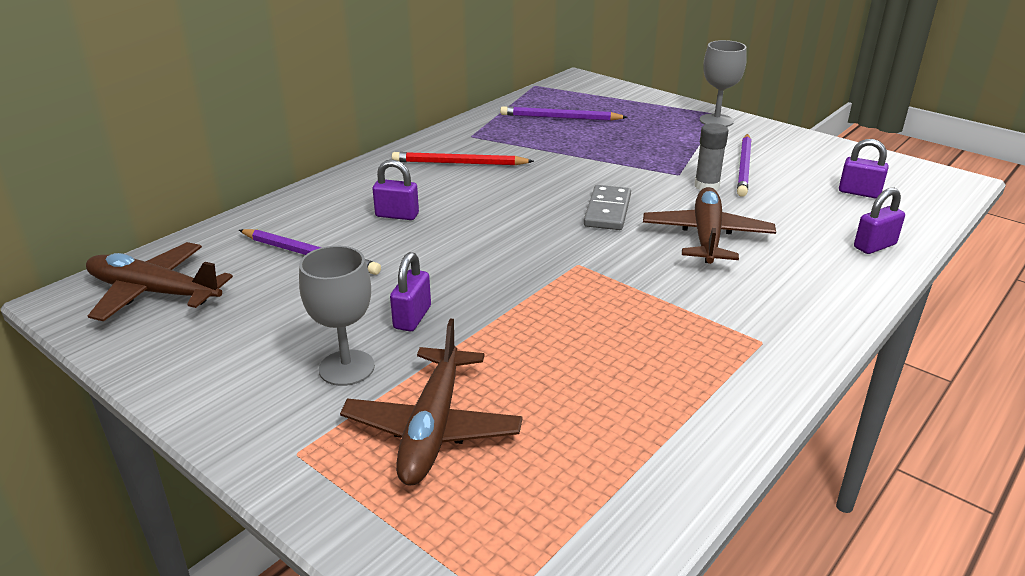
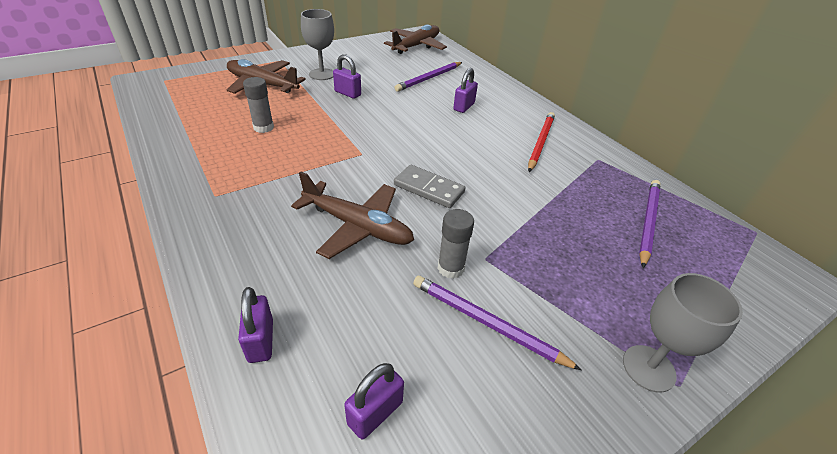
camera: 105 degrees right, 10 degrees up
none -> grey glue stick [243,77,274,133]

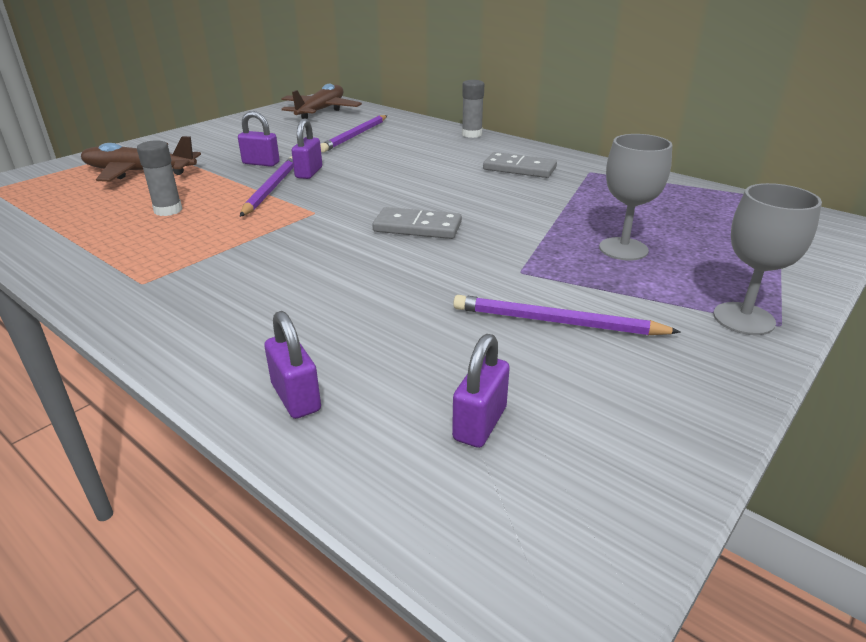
camera: 15 degrees left, 10 degrees down
brown plane [291,171,414,259] -> none
grey goblet [301,9,334,80] -> grey goblet moved to [599,134,672,261]
grey glue stick [438,209,474,279] -> grey glue stick moved to [462,80,484,138]
purple padlock [453,68,478,113] -> purple padlock moved to [292,119,322,179]
red pencil [528,112,555,172] -> grey domino [483,152,557,178]
purple pencil [639,180,661,268] -> purple pencil moved to [240,157,294,217]

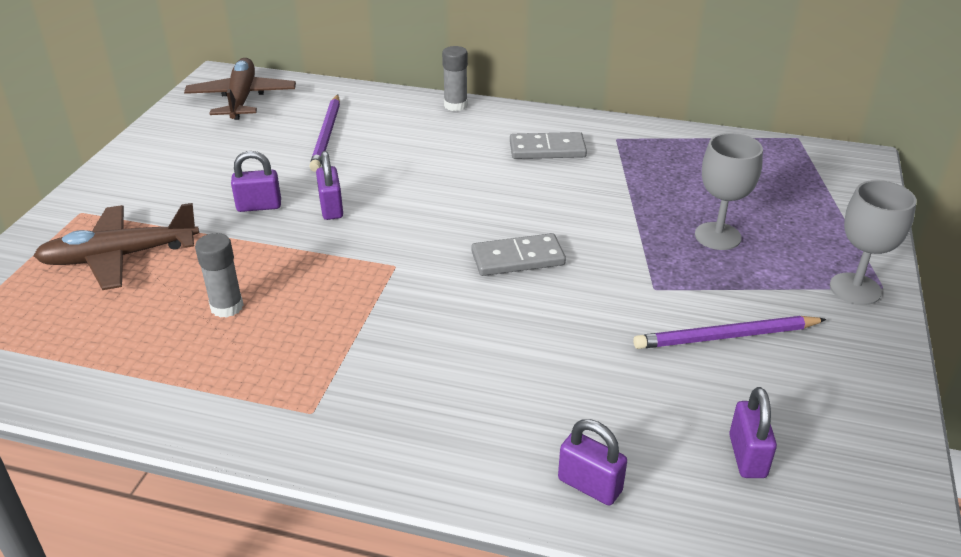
camera: 25 degrees left, 5 degrees up
purple pencil [240,157,294,217] -> none

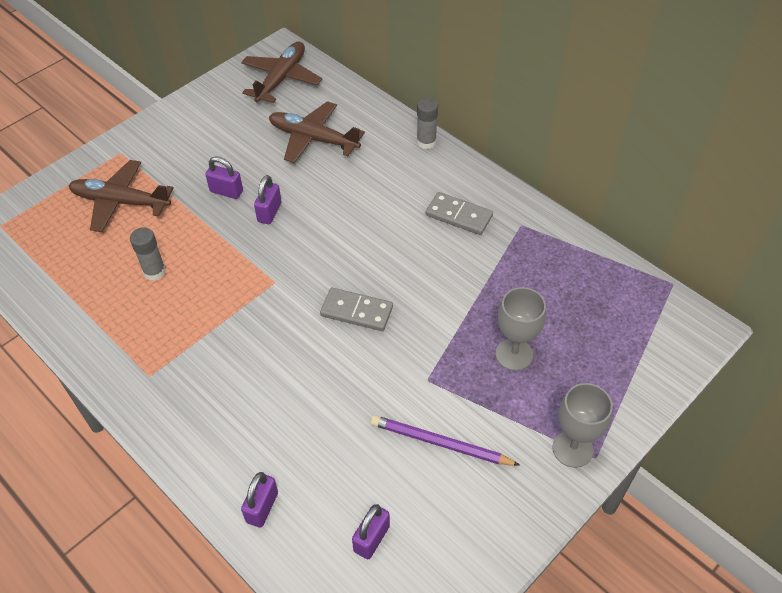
camera: 30 degrees right, 15 degrees up
purple pencil [309,94,340,172] -> brown plane [269,101,365,163]
purple padlock [558,419,627,505] -> purple padlock turned 45 degrees clockwise [241,472,278,528]

